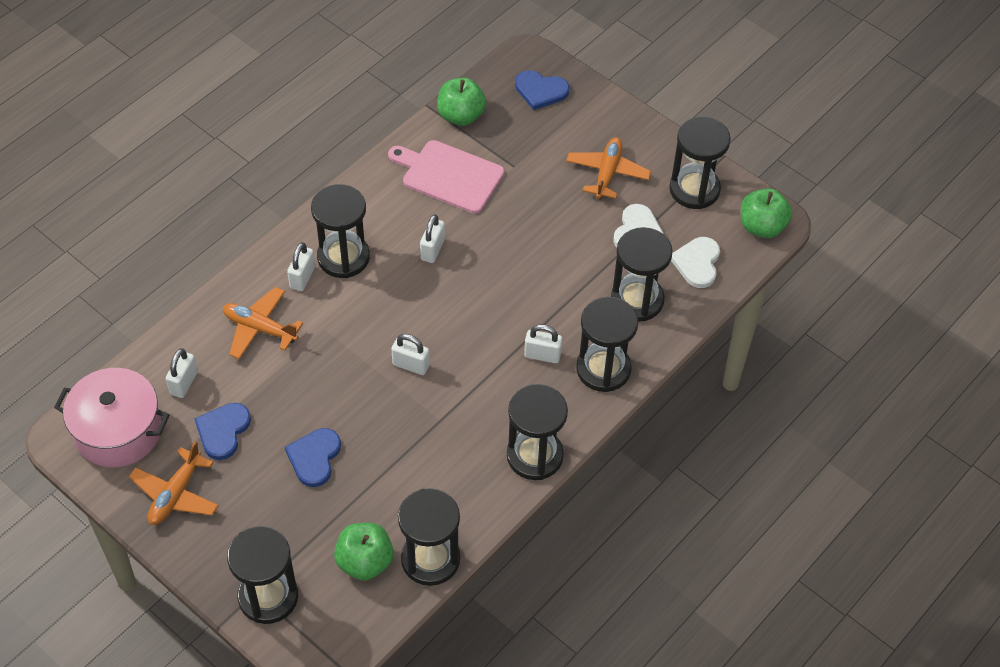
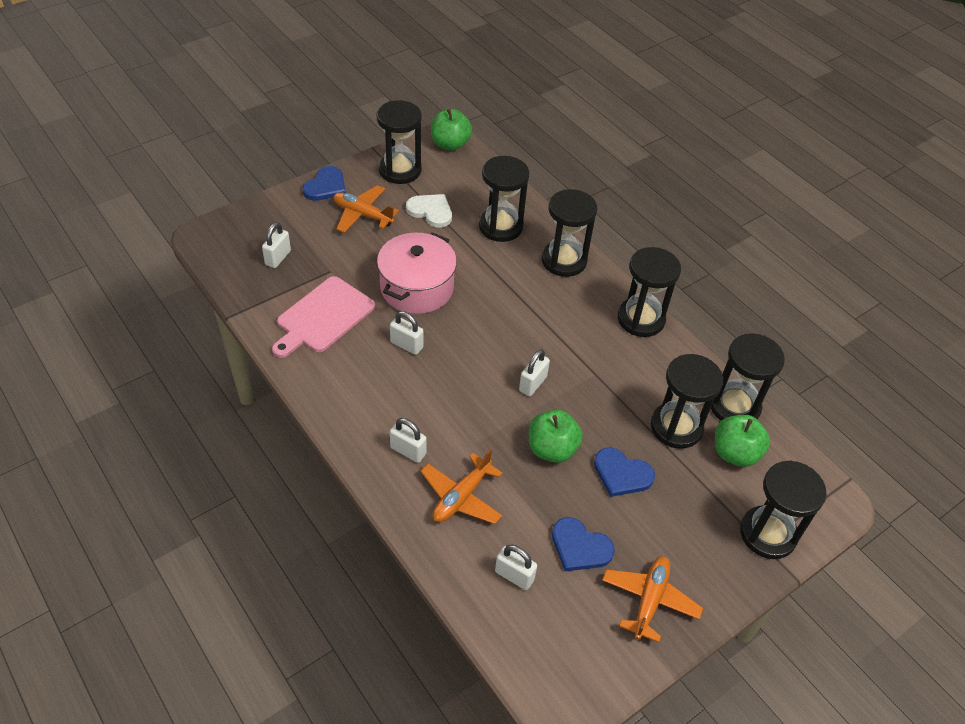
camera: 80 degrees left, 5 degrees down
pink pot [54,368,169,467] -> pink pot moved to [377,232,457,314]
orange plane [129,441,219,525] -> orange plane turned 105 degrees counterclockwise [602,556,703,643]
black hourglass [311,184,370,278] -> black hourglass moved to [651,354,723,449]
green apple [437,78,486,126] -> green apple moved to [529,410,583,463]
blue heart [515,70,570,110] -> blue heart moved to [302,166,346,201]
white padlock [524,324,562,363] -> white padlock moved to [262,222,291,268]
white heart [671,237,720,288] -> none

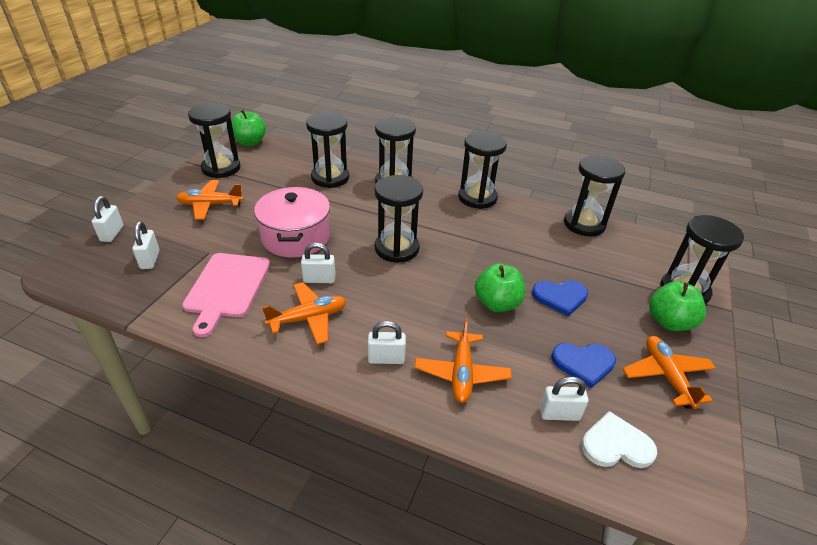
camera: 30 degrees left, 10 degrees down
blue heart [302,166,346,201] -> none
white heart [406,194,452,227] -> white heart moved to [582,411,657,468]
white padlock [519,349,550,396] -> white padlock moved to [92,196,124,242]
black hourglass [651,354,723,449] -> black hourglass moved to [374,175,423,263]
green apple [715,415,770,467] -> green apple moved to [649,281,706,331]
none -> orange plane [262,282,346,345]

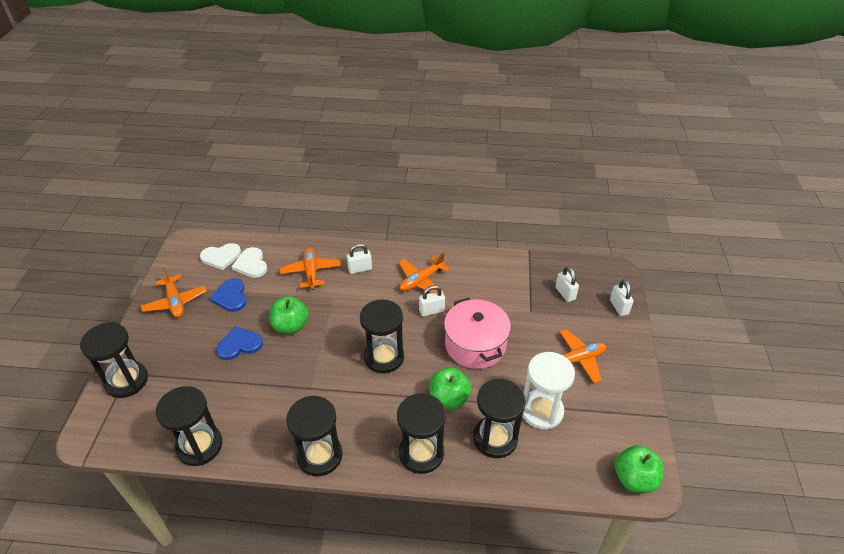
camera: 165 degrees right, 5 degrees up
pink cutting board [182,253,270,337] -> none
black hourglass [188,103,241,178] -> none
white padlock [540,376,589,421] -> white heart [231,247,267,278]
blue heart [552,343,616,388] -> blue heart turned 90 degrees counterclockwise [209,278,246,312]
green apple [649,281,706,331] -> green apple moved to [429,367,472,410]
none -> white hourglass [522,352,575,429]

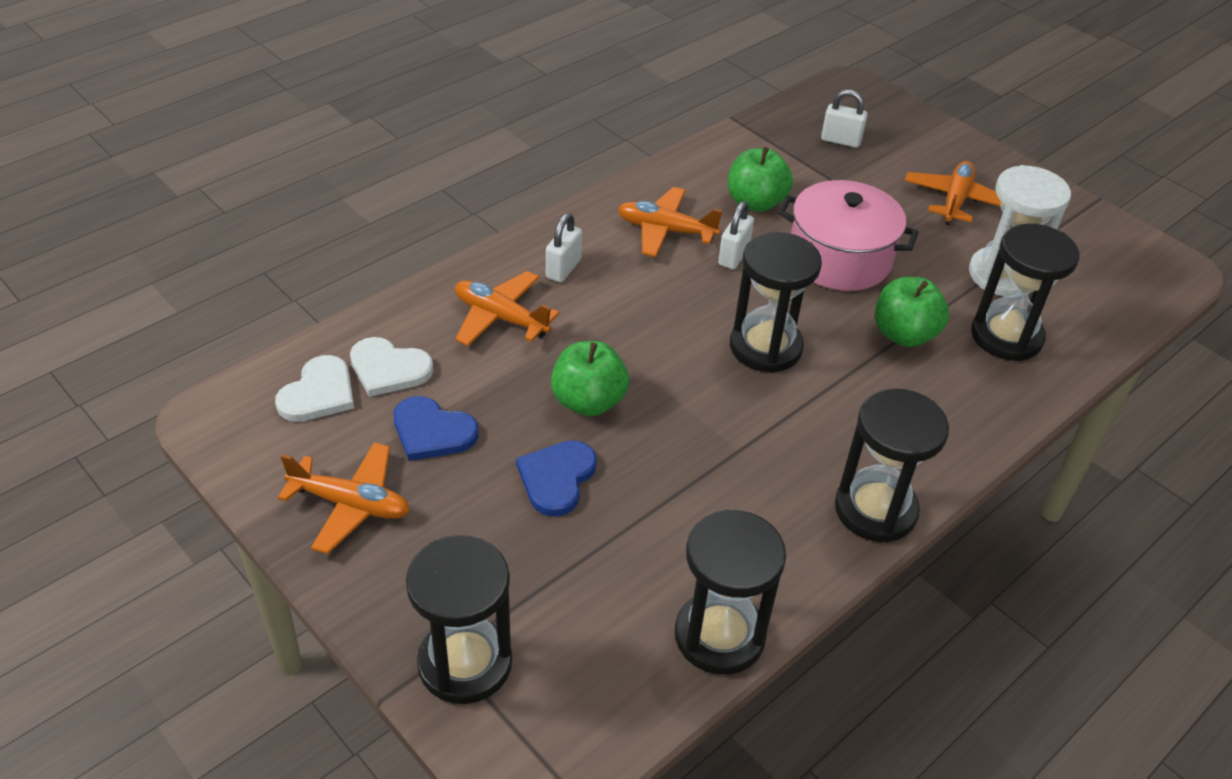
camera: 50 degrees left, 0 degrees up
black hourglass [397,393,446,474] -> none
orange plane [399,252,450,293] -> orange plane turned 105 degrees clockwise [618,187,723,257]
white padlock [610,280,634,316] -> none
green apple [615,445,664,493] -> green apple moved to [728,147,793,212]

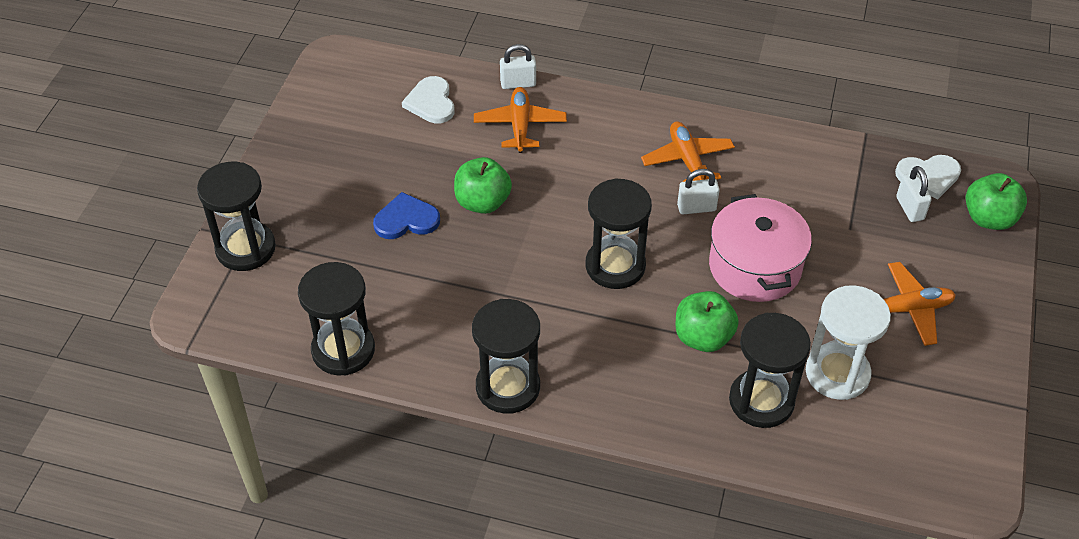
camera: 60 degrees right, 5 degrees up
white heart [275,355,354,422] -> white heart moved to [895,155,961,199]
orange plane [278,442,410,554] -> none
blue heart [394,396,478,461] -> none
white padlock [546,213,582,282] -> white padlock moved to [500,44,536,89]
green apple [728,147,793,212] -> green apple moved to [966,173,1027,230]

